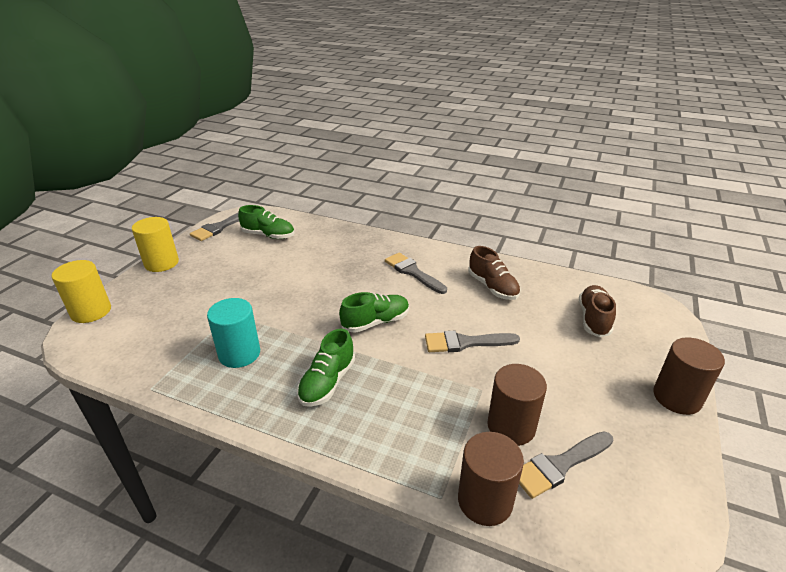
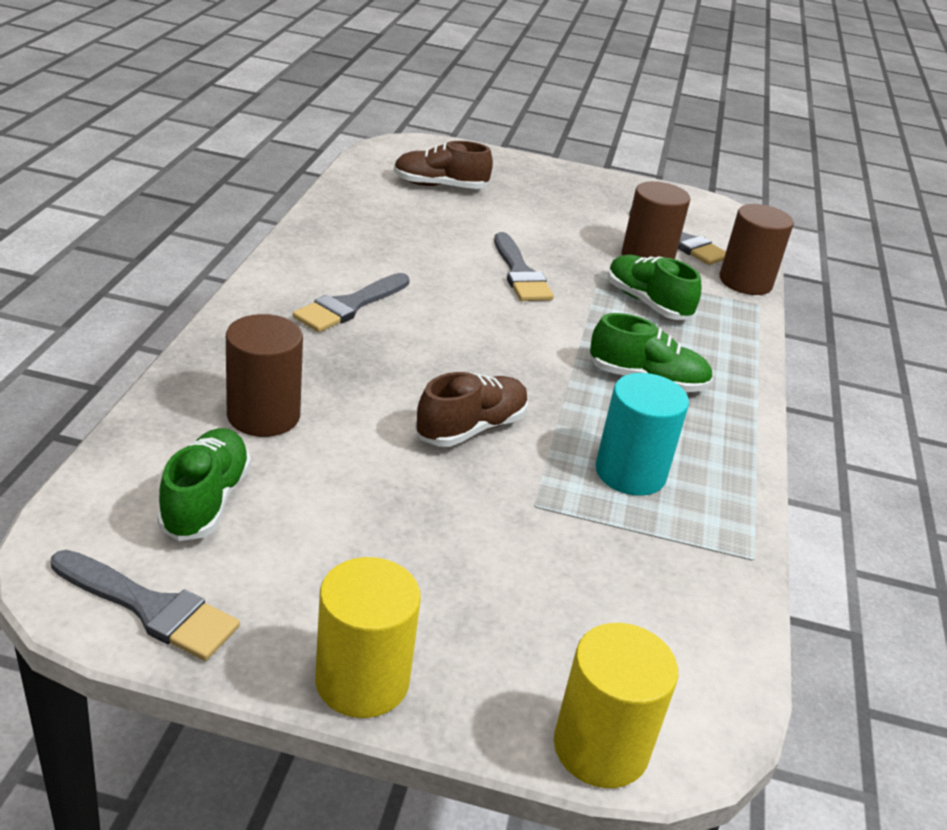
camera: 105 degrees left, 0 degrees up
green shoe [339,292,409,333] -> green shoe moved to [608,255,701,320]
brown shoe [468,246,521,300] -> brown shoe moved to [415,372,528,447]
brown cylinder [653,337,725,415] -> brown cylinder moved to [226,314,303,437]

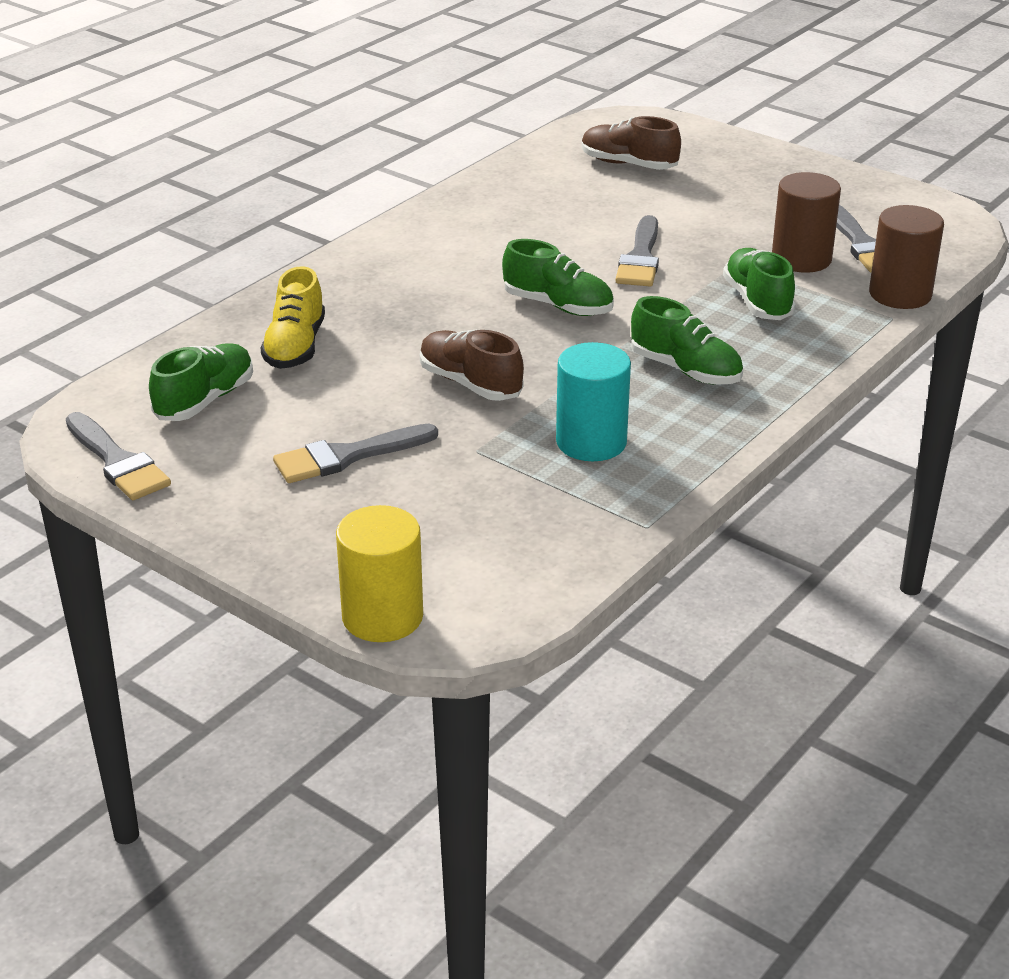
camera: 30 degrees right, 0 degrees up
brown cylinder [226,314,303,437] -> yellow shoe [260,266,325,369]
grey brush [293,273,410,332] -> grey brush moved to [273,424,438,483]
yellow cylinder [315,557,421,718] -> none
brown shoe [415,372,528,447] -> brown shoe turned 120 degrees counterclockwise [420,330,524,401]
none -> green shoe [502,239,614,316]

